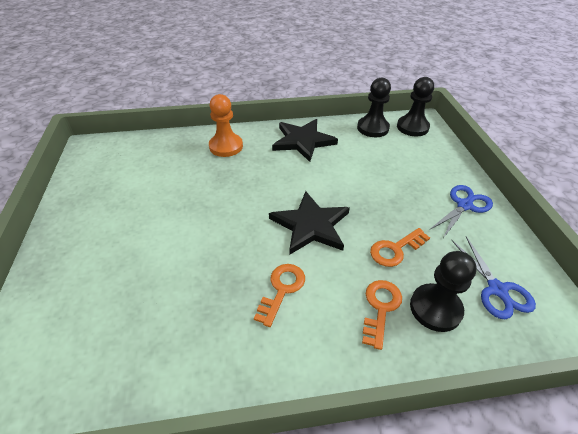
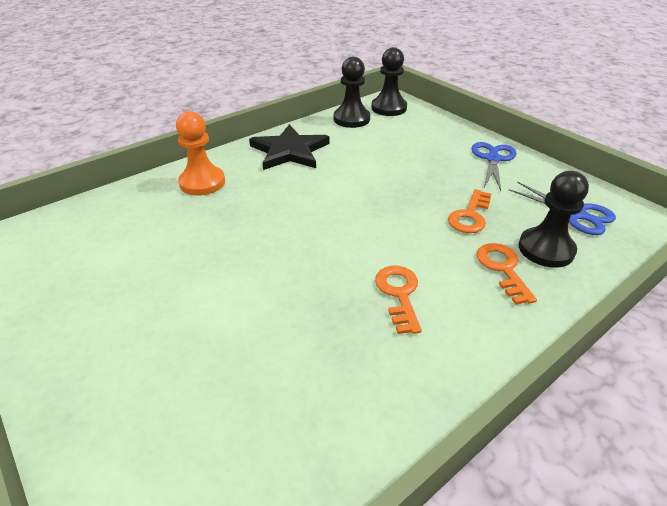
camera: 30 degrees left, 5 degrees down
black star [269,191,350,255] -> none

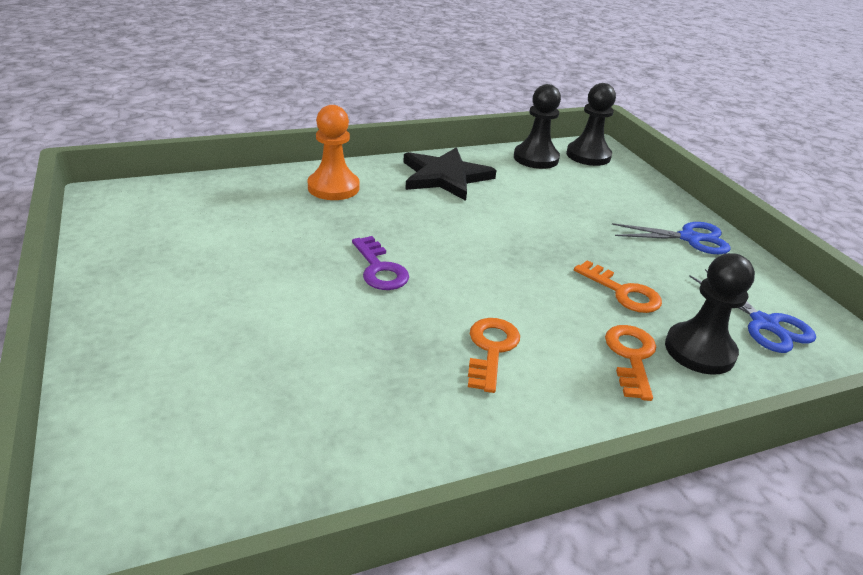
camera: 15 degrees right, 5 degrees down
orange key [448,189,491,233] -> orange key turned 90 degrees counterclockwise [574,260,662,313]
blue scissors [471,142,516,191] -> blue scissors turned 60 degrees clockwise [612,222,731,254]
none -> purple key [352,236,409,290]

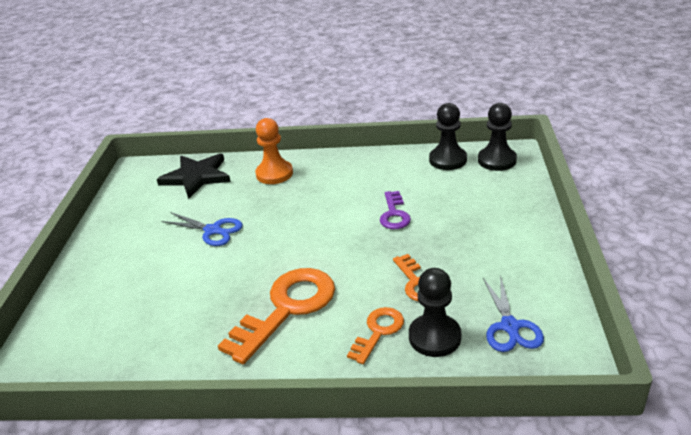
camera: 30 degrees right, 0 degrees up
purple key [352,236,409,290] -> purple key moved to [380,191,411,229]
black star [403,147,497,201] -> black star moved to [157,153,231,199]
orange key [468,318,520,393] -> orange key [218,268,335,364], size x1.87
blue scissors [612,222,731,254] -> blue scissors moved to [161,212,243,246]

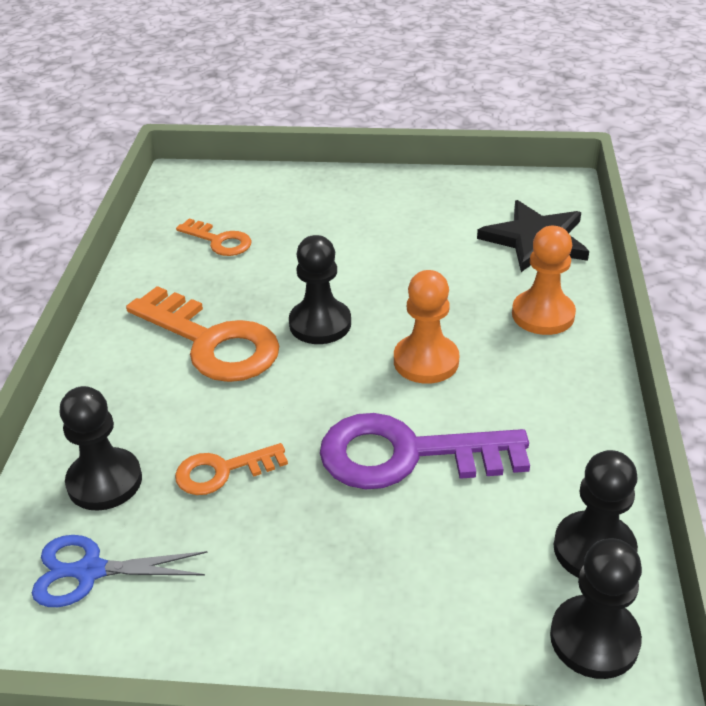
camera: 90 degrees right, 5 degrees up
blue scissors [161,212,243,246] -> none
orange key [347,307,404,364] -> orange key moved to [176,218,252,256]
purple key [380,191,411,229] -> purple key [320,413,530,489], size x1.87
none -> black pawn [289,235,351,344]
none -> orange pawn [394,270,459,384]

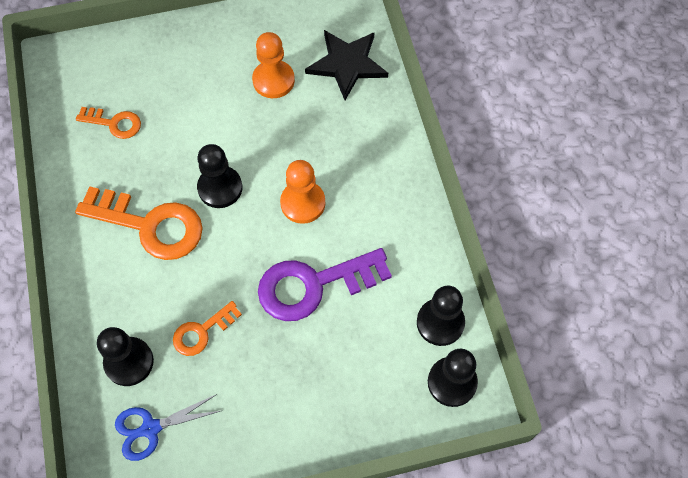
camera: 20 degrees left, 25 degrees up
orange pawn [512,226,576,335] -> orange pawn moved to [252,32,295,98]

